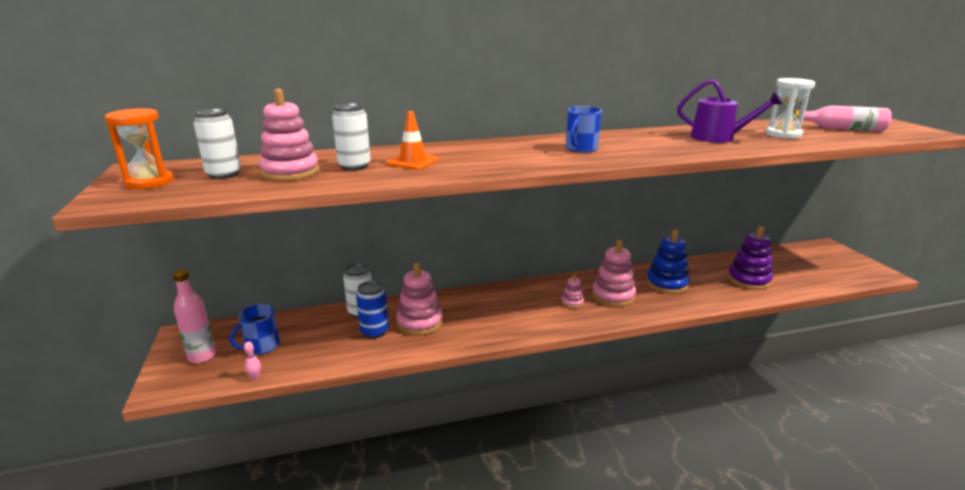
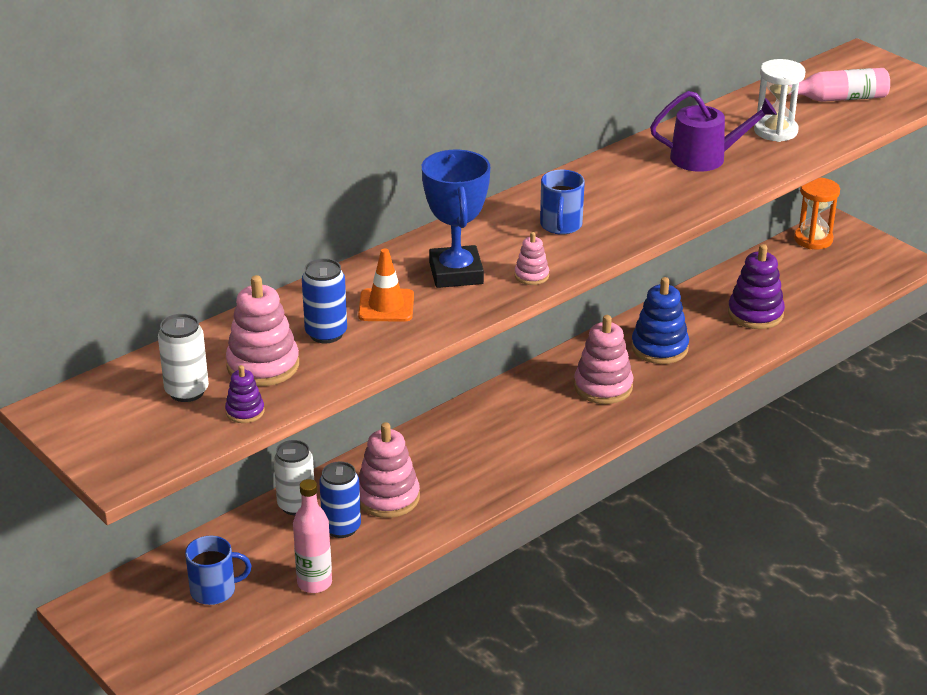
camera: 25 degrees left, 10 degrees up
orange hourglass [104,108,174,189] -> orange hourglass moved to [794,178,840,249]
pink bottle [173,270,216,363] -> pink bottle moved to [293,479,332,593]
blue mug [230,304,280,355] -> blue mug turned 120 degrees counterclockwise [185,536,251,605]
pink bowling pin [244,342,261,380] -> none
white can [332,103,371,171] -> blue can [302,258,347,343]
pink stacking toy [561,274,584,309] -> pink stacking toy moved to [514,232,549,285]
none -> purple stacking toy [225,365,264,423]
none -> blue trophy [422,150,490,288]

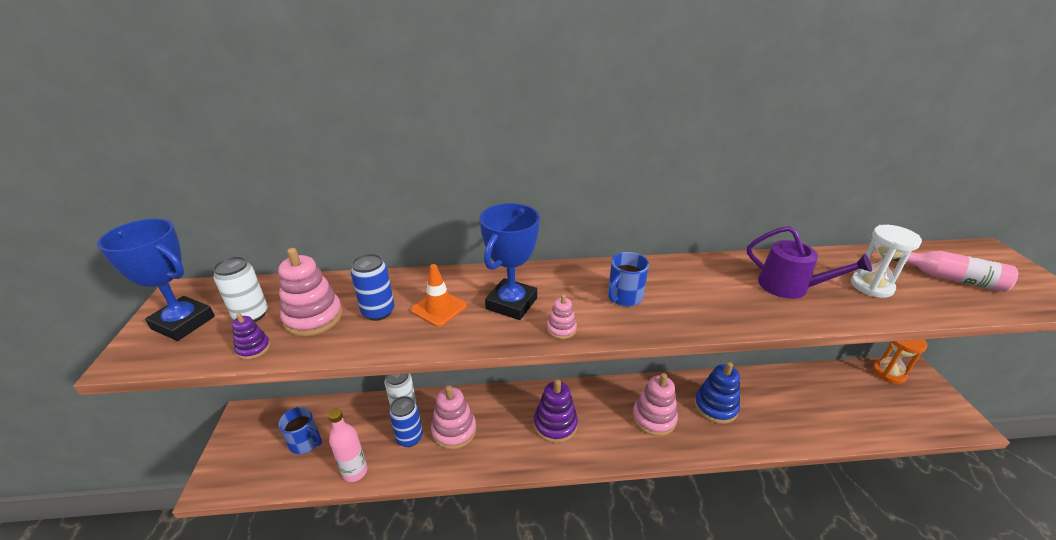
camera: 35 degrees right, 0 degrees up
purple stacking toy [728,244,785,329] -> purple stacking toy moved to [534,379,578,443]
none -> blue trophy [97,218,215,341]

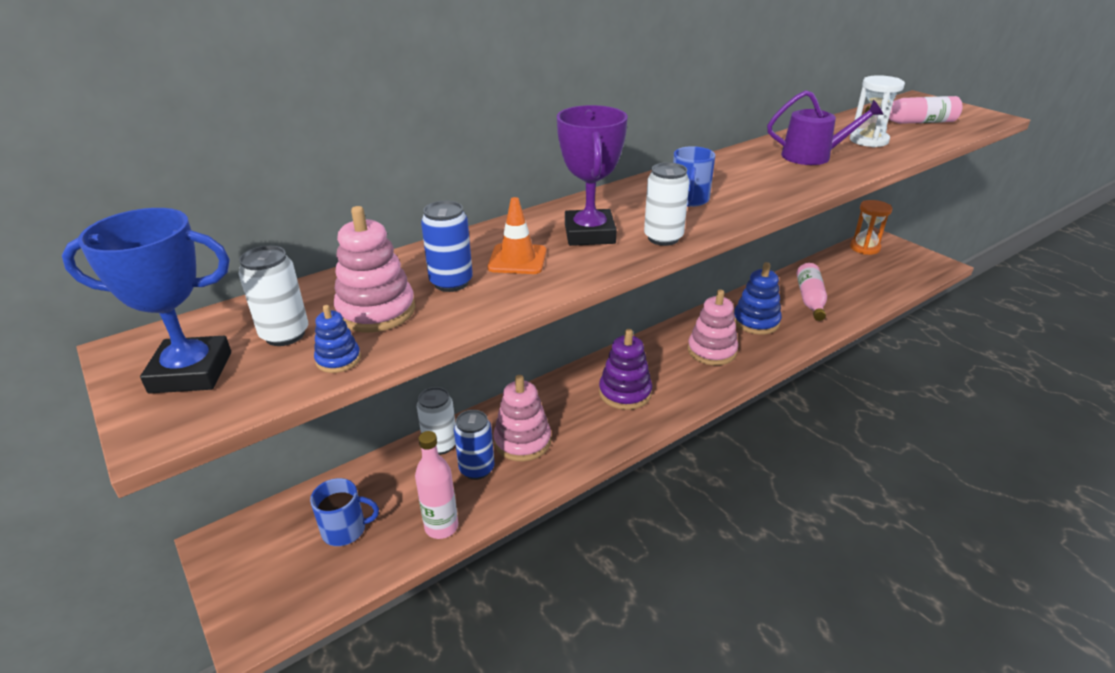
camera: 30 degrees left, 0 degrees up
purple stacking toy [232,313,270,360] -> blue stacking toy [314,305,361,373]
blue trophy [480,203,540,320] -> purple trophy [557,105,628,246]
pink stacking toy [547,294,577,339] -> white can [644,162,690,246]
none -> pink bottle [797,263,827,321]

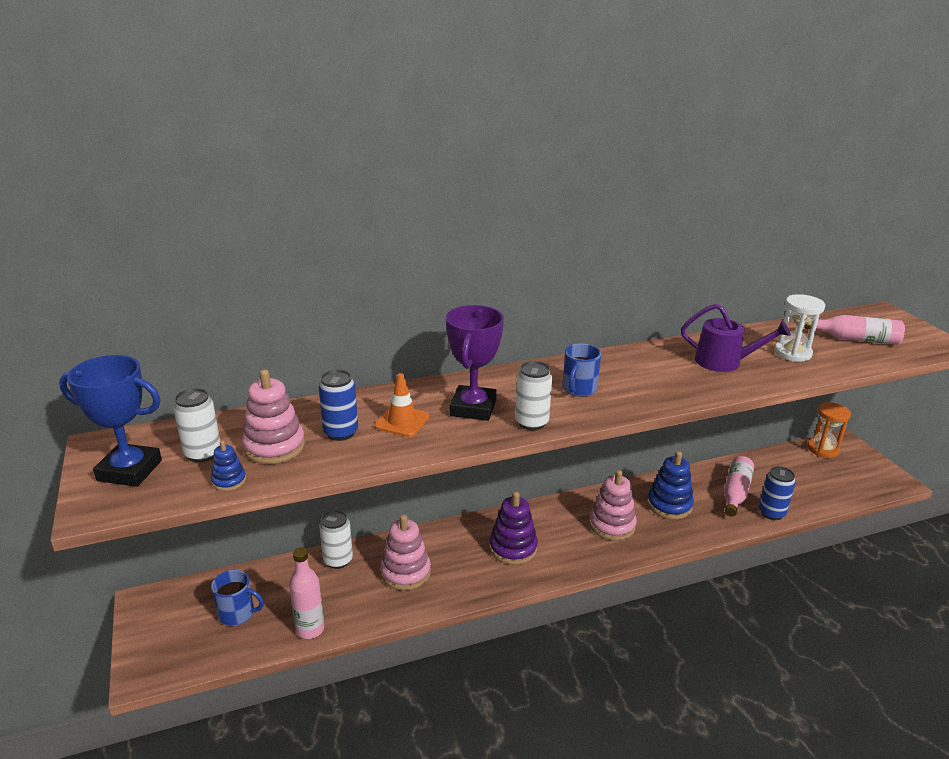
camera: 15 degrees right, 5 degrees down
blue can [454,410,494,480] -> blue can moved to [759,466,796,520]

